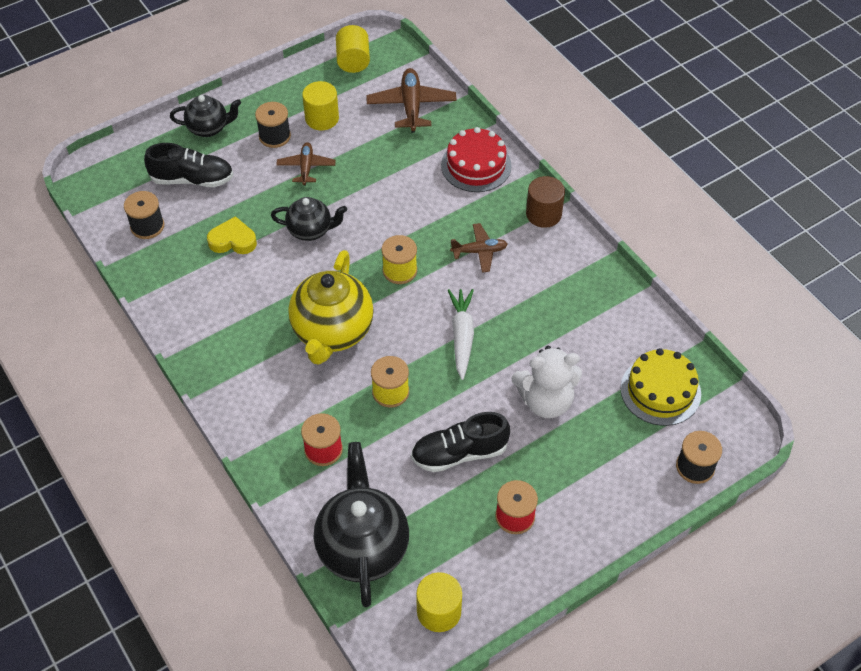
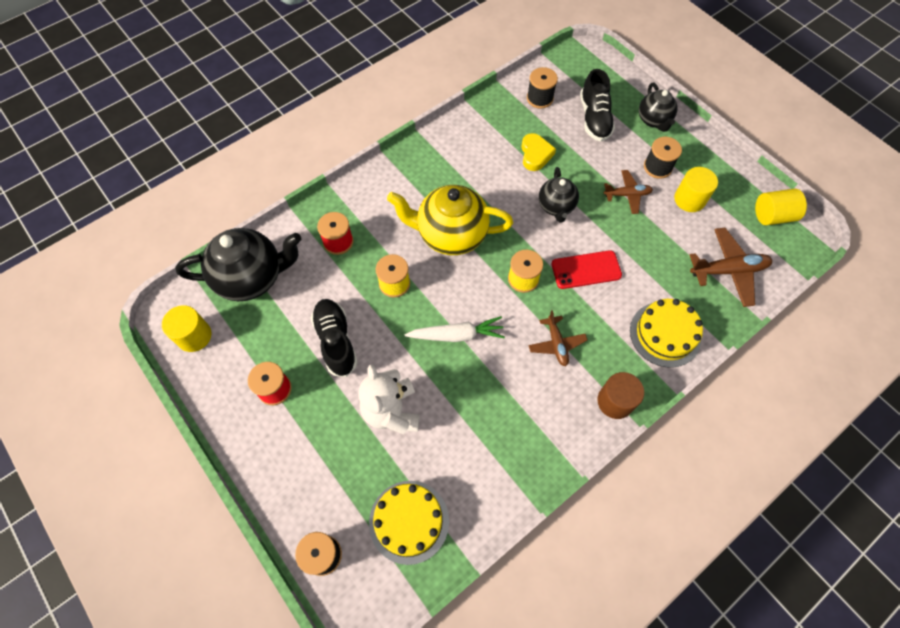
camera: 85 degrees right, 10 degrees up
red cake [441,127,512,192] -> yellow cake [630,299,703,368]
none -> red phone [551,250,622,289]

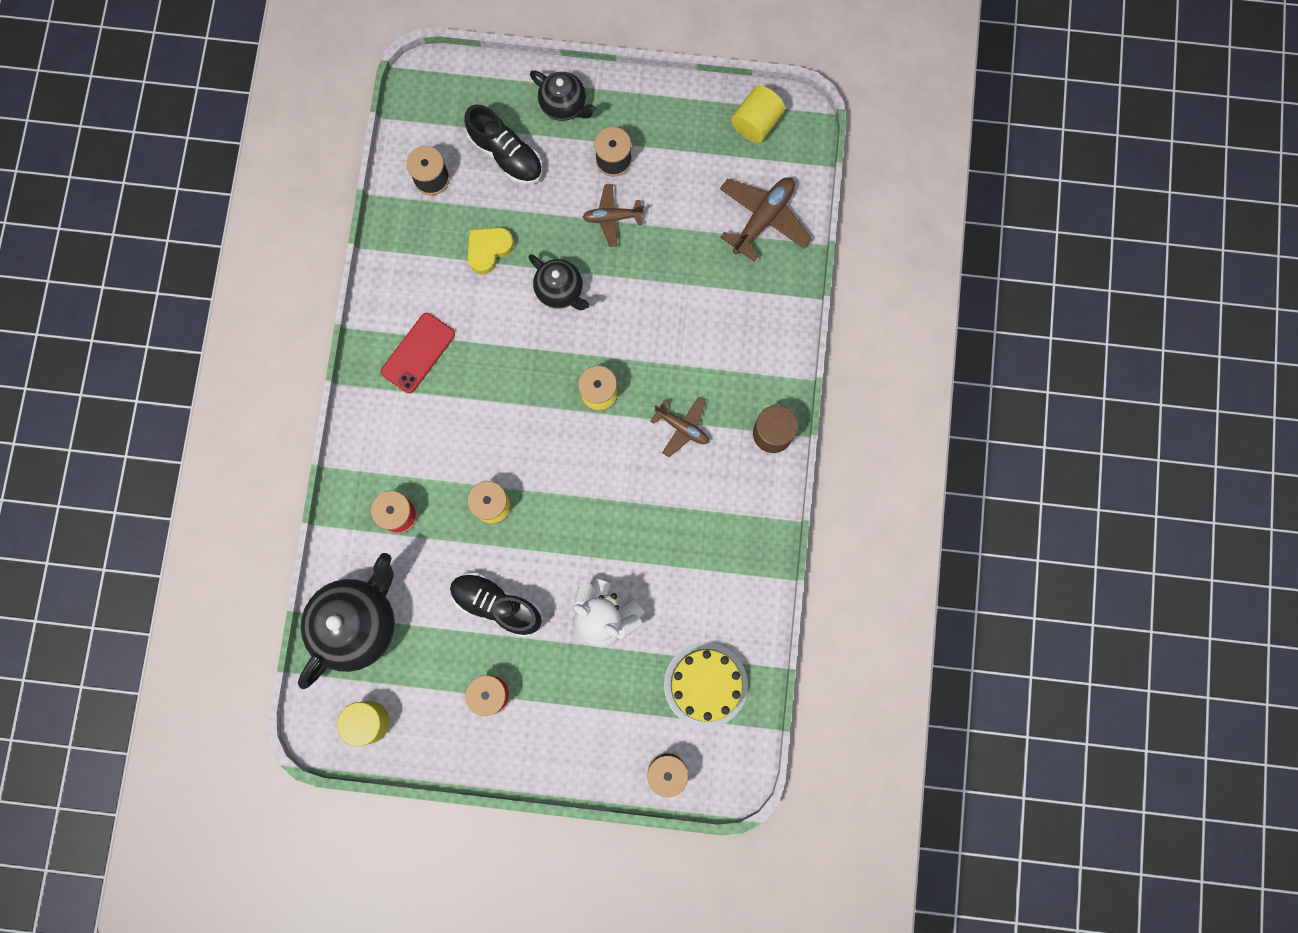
camera: 45 degrees left, 15 degrees up
yellow teapot [387,185,513,255] -> none
white carrot [405,316,505,342] -> none
yellow heart [521,133,556,171] -> yellow heart turned 90 degrees counterclockwise [468,227,514,275]
red phone [551,250,622,289] -> red phone moved to [381,313,455,393]
brown plane [604,170,653,214] -> brown plane turned 135 degrees counterclockwise [583,184,644,247]
yellow cake [630,299,703,368] -> none
yellow cylinder [674,167,718,212] -> none

